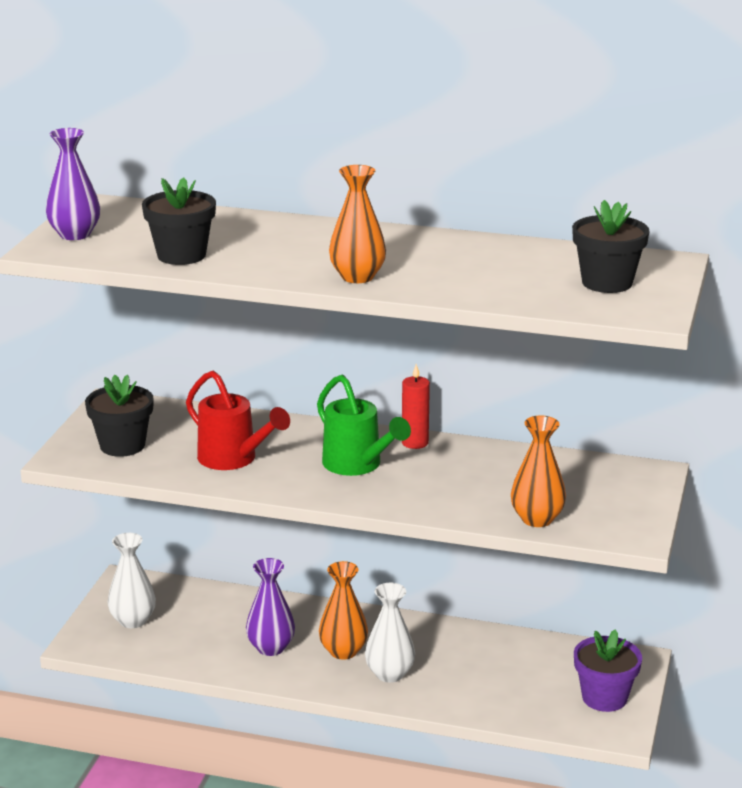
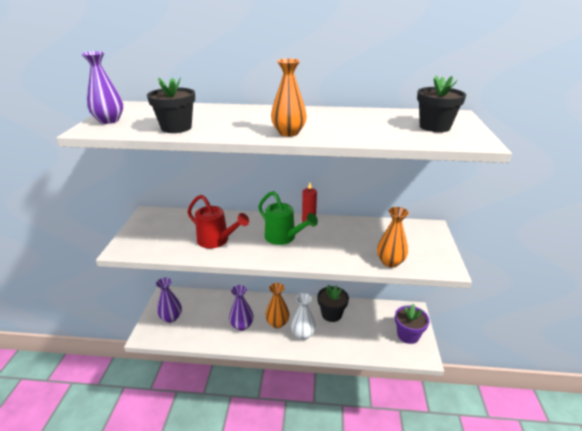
camera: 10 degrees left, 5 degrees up
black flower pot [85,375,154,457] -> black flower pot moved to [317,285,349,322]
white vase [107,533,156,628] -> purple vase [156,278,182,323]

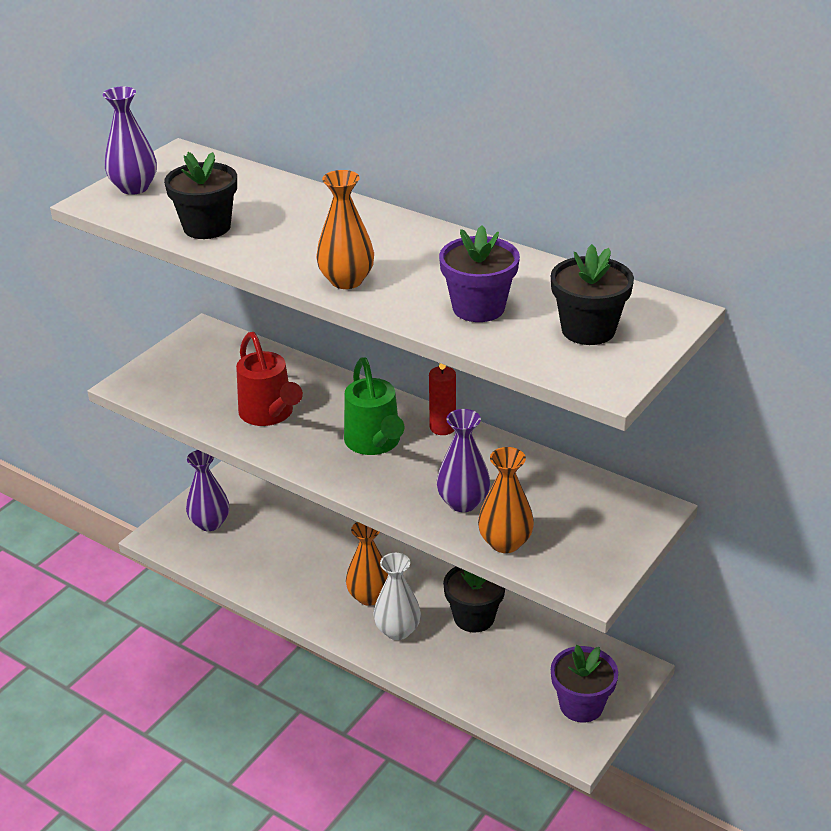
camera: 30 degrees right, 5 degrees up
purple vase [229,285,253,331] -> purple vase moved to [437,409,490,512]
none -> purple flower pot [439,225,520,322]

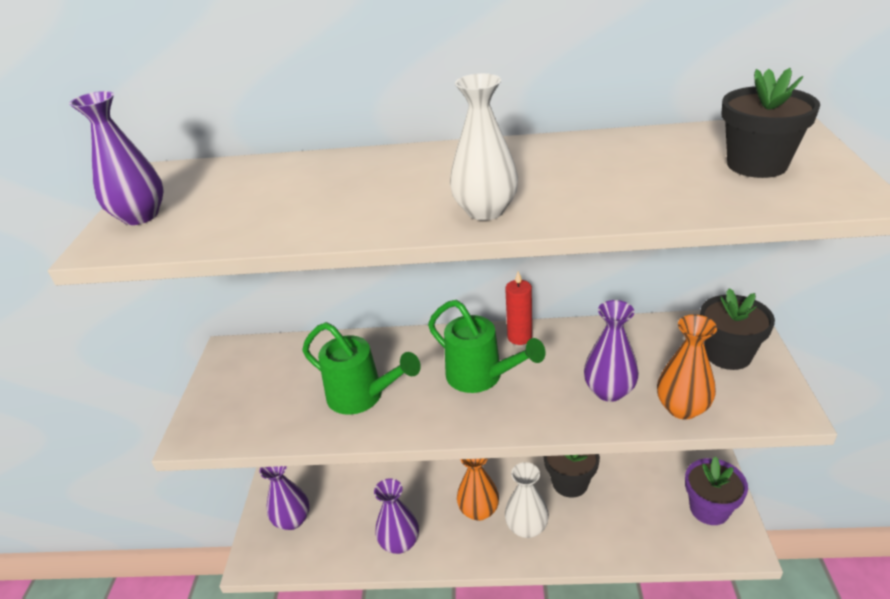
camera: 30 degrees left, 0 degrees up
black flower pot [164,152,237,239] -> black flower pot moved to [700,288,775,370]
red watering can [236,332,303,426] -> green watering can [302,322,421,415]
orange vase [316,170,374,289] -> white vase [450,73,518,221]
purple flower pot [439,225,520,322] -> none
none -> purple vase [374,478,419,554]

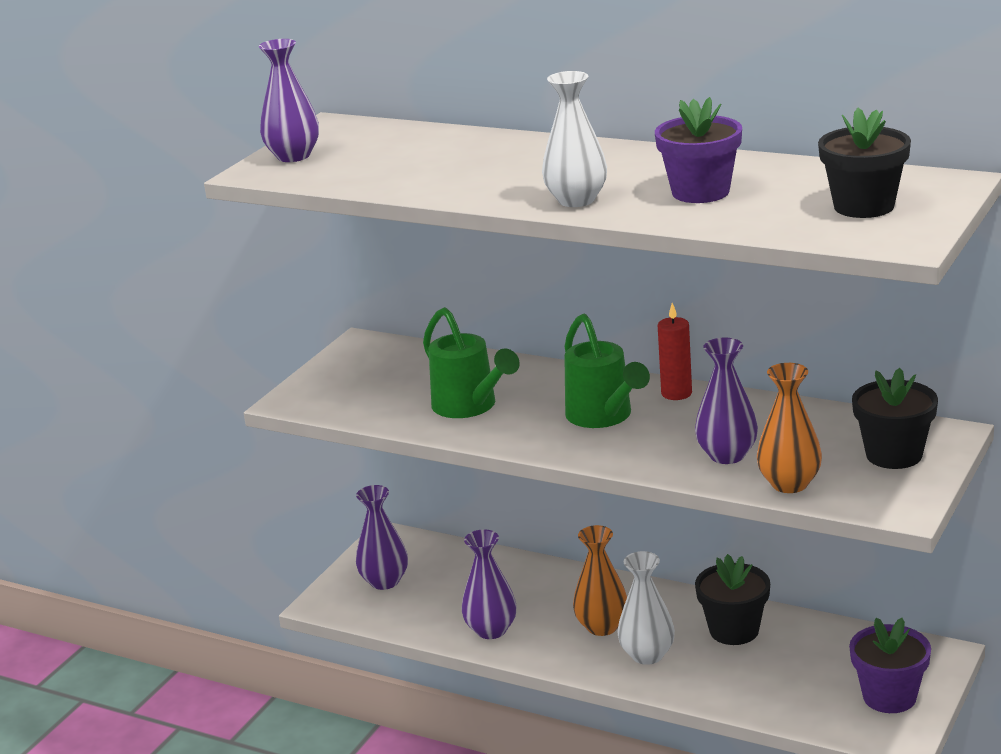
camera: 25 degrees right, 10 degrees down
none -> purple flower pot [655,97,742,203]

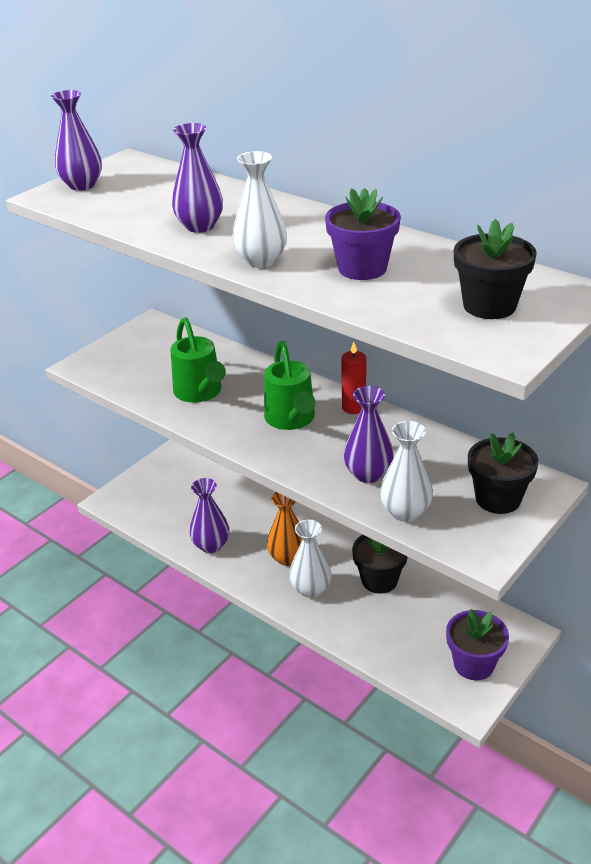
camera: 10 degrees right, 10 degrees up
purple vase [356,485,408,590] -> purple vase moved to [172,123,223,233]
orange vase [757,363,822,493] -> white vase [380,421,433,522]

